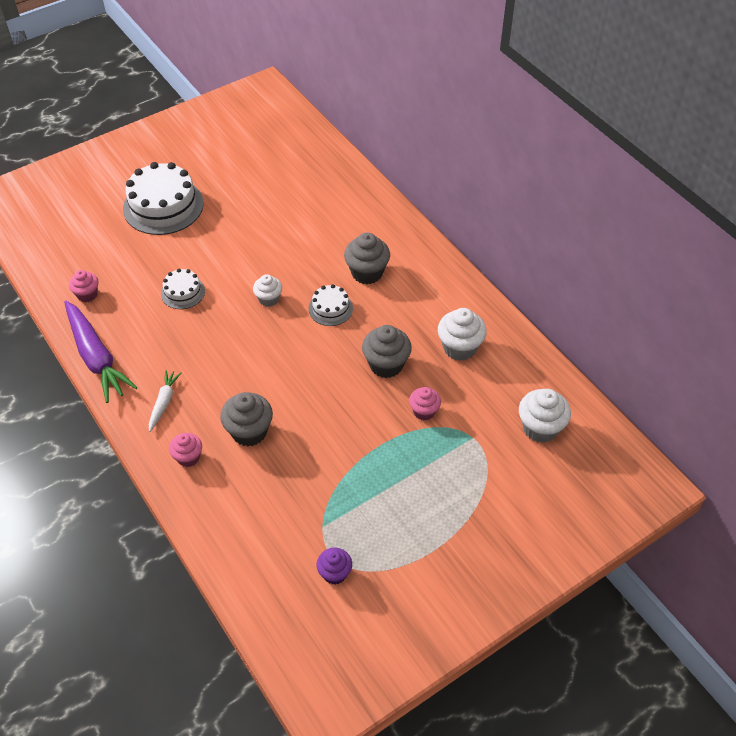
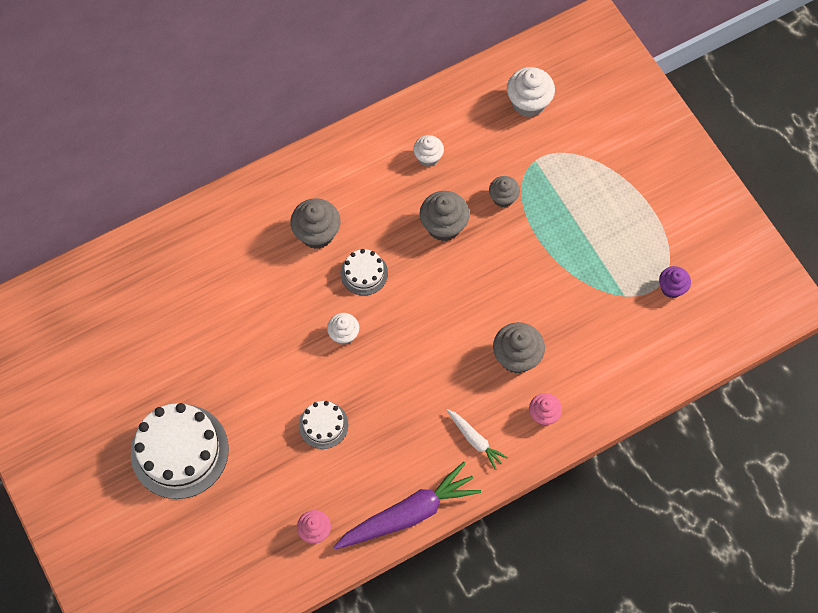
camera: 85 degrees left, 15 degrees up
white carrot [149,370,182,432] -> white carrot turned 150 degrees counterclockwise [447,409,508,470]
pink cupcake [409,387,441,420] -> grey cupcake [489,176,520,207]
white cupcake [438,308,487,361] -> white cupcake [413,135,444,167], size x0.63

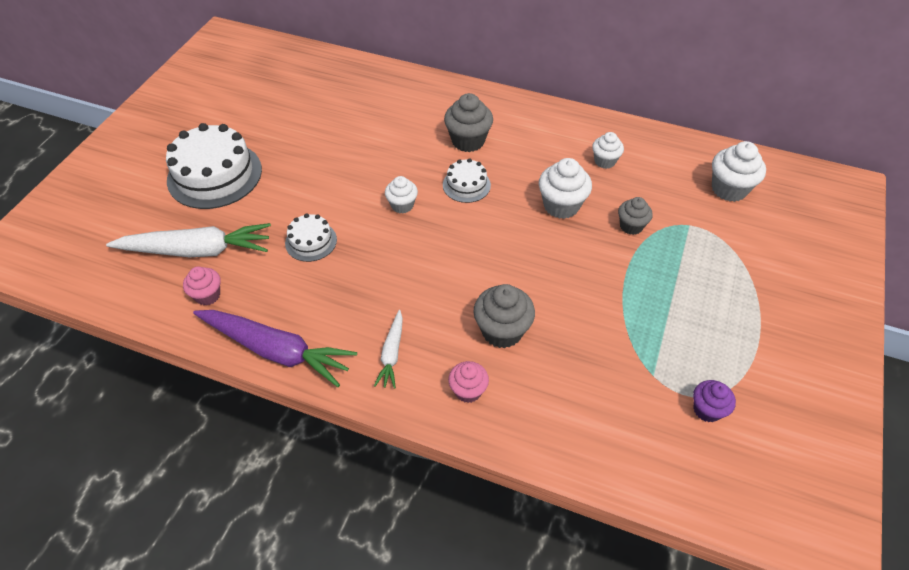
camera: 50 degrees right, 15 degrees down
grey cupcake [420,191,470,241] -> white cupcake [539,158,592,219]
none -> white carrot [106,223,271,257]

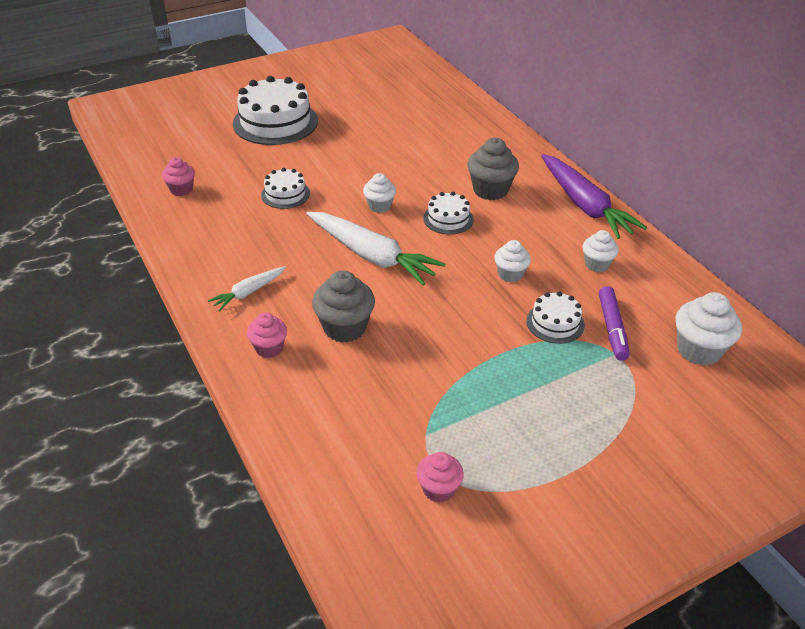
camera: 40 degrees right, 10 degrees down
white carrot [106,223,271,257] -> white carrot moved to [306,212,445,285]
purple carrot [193,310,357,387] -> purple carrot moved to [541,154,647,239]
white cupcake [539,158,592,219] -> white cupcake [494,240,531,282], size x0.63
grey cupcake [618,197,653,235] -> white cake [526,291,585,344]
purple cupcake [693,380,736,422] -> pink cupcake [417,452,464,503]
none -> purple marker [599,286,630,361]

